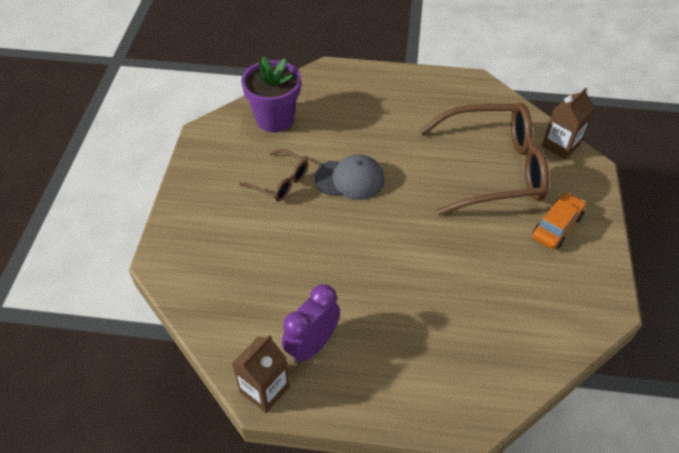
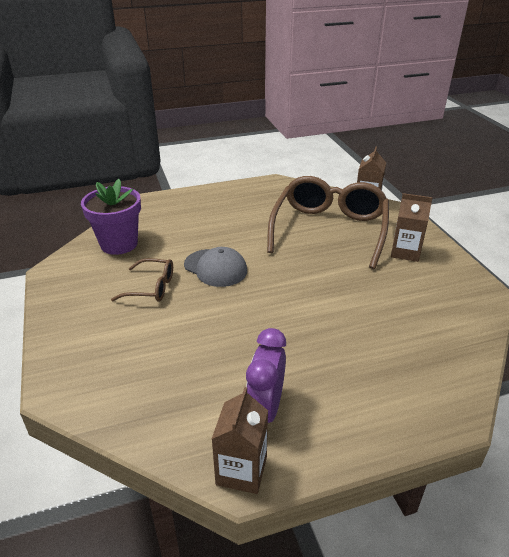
camera: 25 degrees left, 15 degrees down
grey cap [314,154,385,200] -> grey cap turned 60 degrees clockwise [184,247,247,287]
brown glasses [420,103,549,215] -> brown glasses turned 45 degrees counterclockwise [267,176,389,269]
orange car [532,192,586,249] -> brown carton [391,193,433,262]

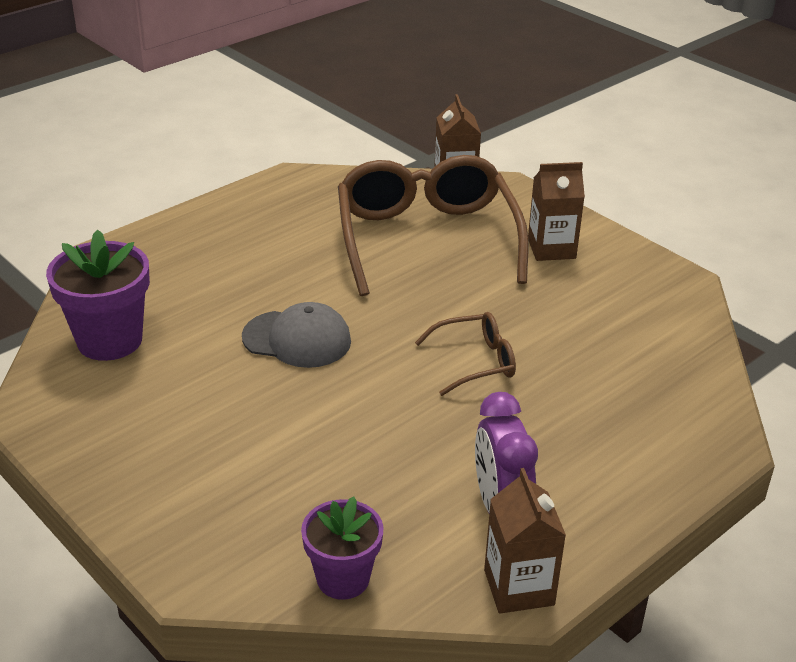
camera: 25 degrees left, 0 degrees up
brown glasses [111,258,173,302] -> brown glasses moved to [415,312,516,396]
none -> purple flower pot [301,496,383,600]

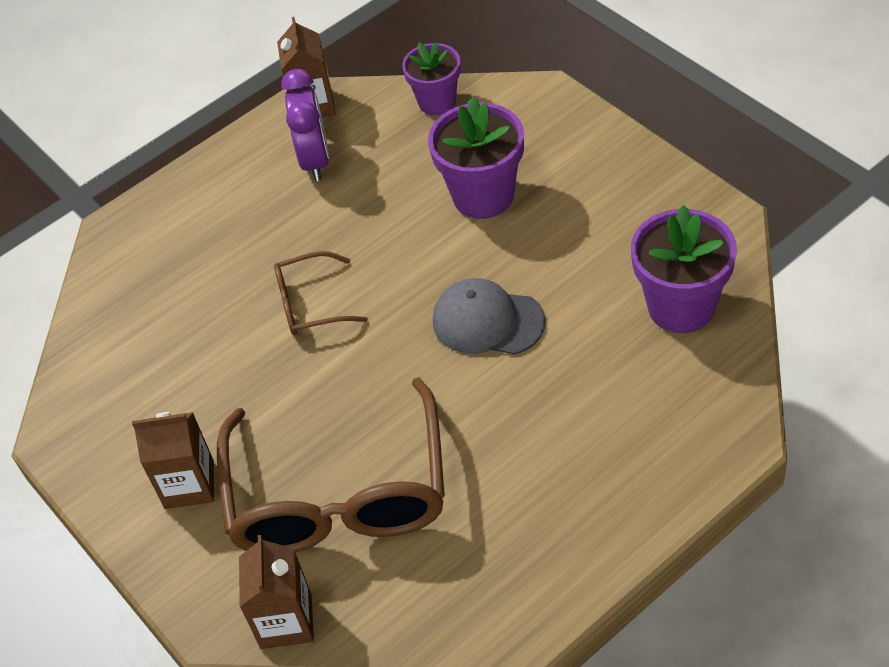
camera: 170 degrees left, 15 degrees up
none -> purple flower pot [428,97,524,219]

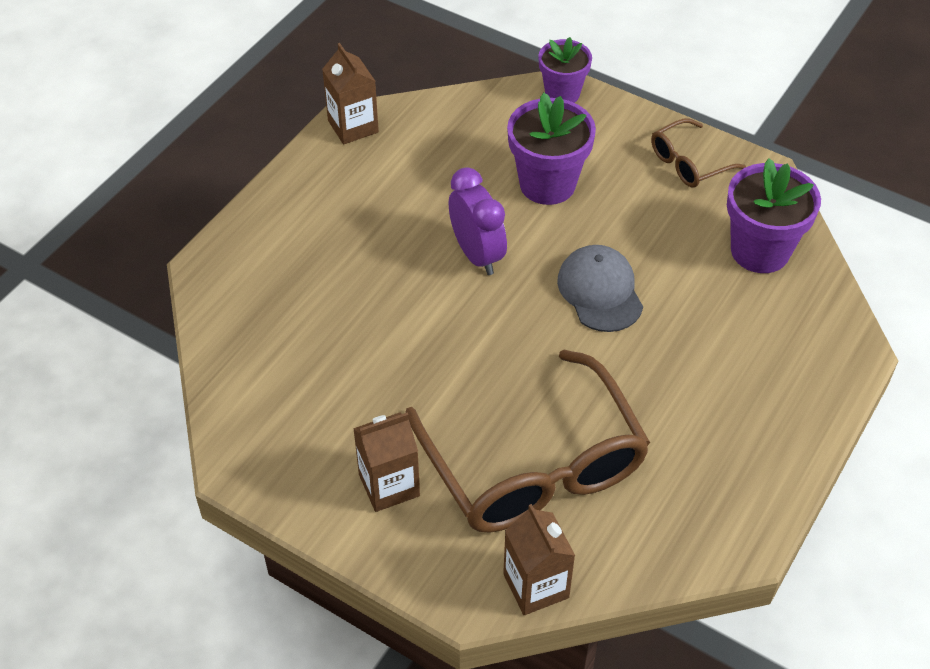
camera: 25 degrees left, 0 degrees up
brown glasses [274,251,368,335] -> brown glasses moved to [651,119,746,188]
purple clock [281,69,329,181] -> purple clock moved to [449,167,507,275]
purple flower pot [402,42,461,115] -> purple flower pot moved to [538,37,592,103]
grey cap [433,278,546,355] -> grey cap turned 75 degrees clockwise [557,245,643,332]

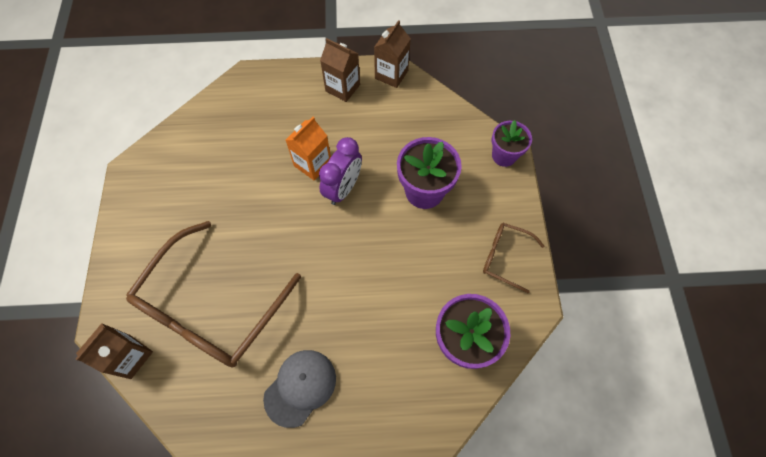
camera: 55 degrees right, 15 degrees up
brown carton [353,412,420,512] -> brown carton moved to [320,38,360,102]
grey cap [557,245,643,332] -> grey cap moved to [263,350,336,428]
none -> orange carton [286,117,331,181]

